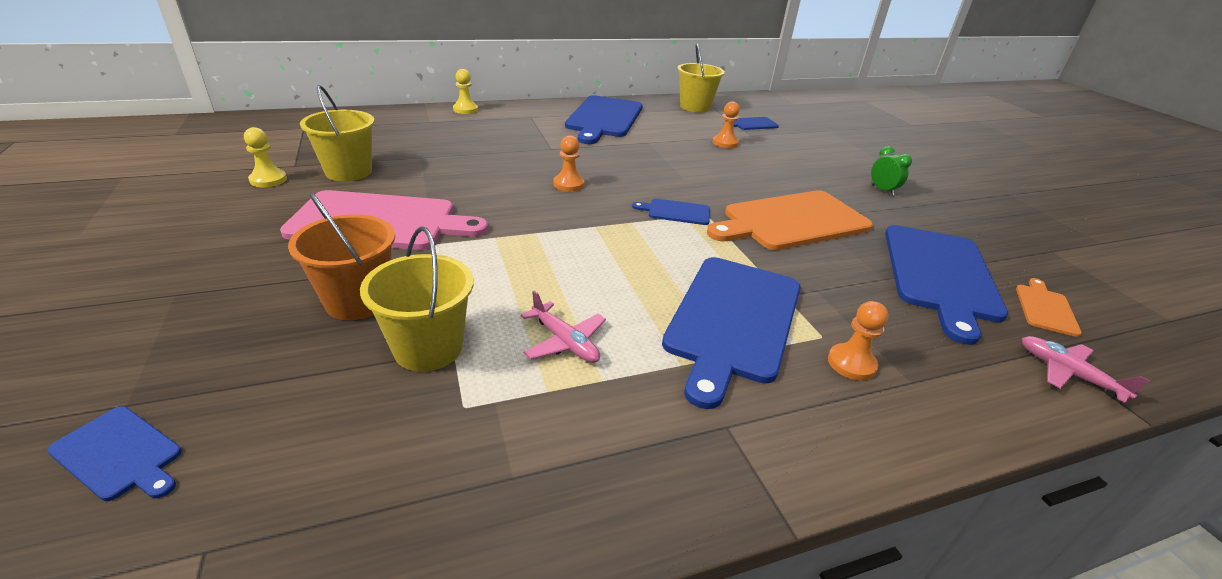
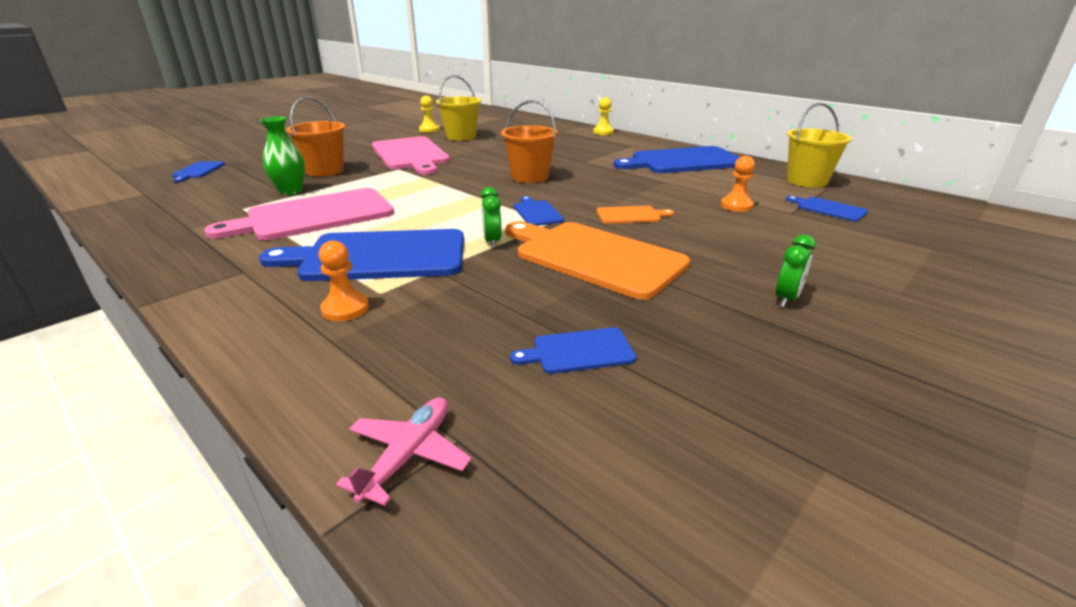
camera: 65 degrees right, 5 degrees down
yellow bucket [360,226,474,372] -> green vase [260,116,305,195]
pink plane [521,291,606,363] -> pink cutting board [204,188,394,240]
orange pawn [553,135,585,191] -> orange bucket [501,100,558,183]
blue cutting board [885,225,1008,345] -> blue cutting board [510,327,636,374], size x0.46
orange cutting board [1016,278,1082,337] -> orange cutting board moved to [597,206,674,224]
none -> green clock [480,187,502,248]

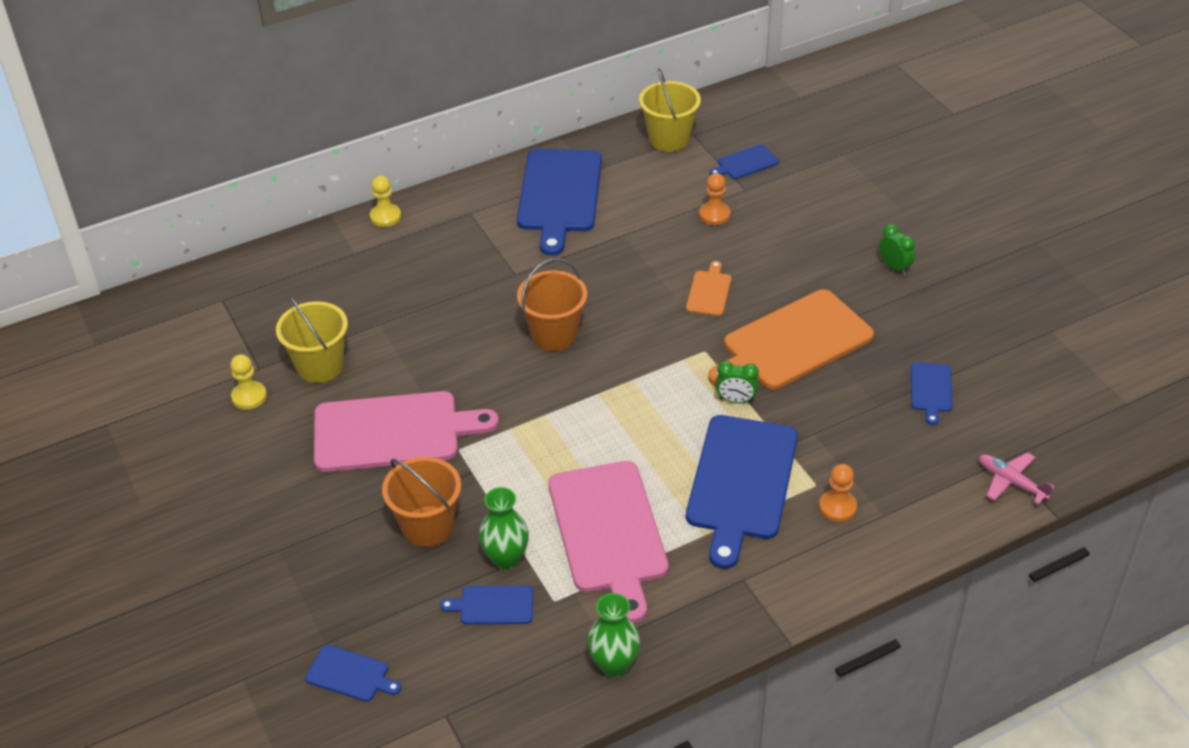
camera: 70 degrees left, 15 degrees up
blue cutting board [514,196,564,226] -> blue cutting board moved to [440,586,533,625]
none -> green vase [587,593,640,677]

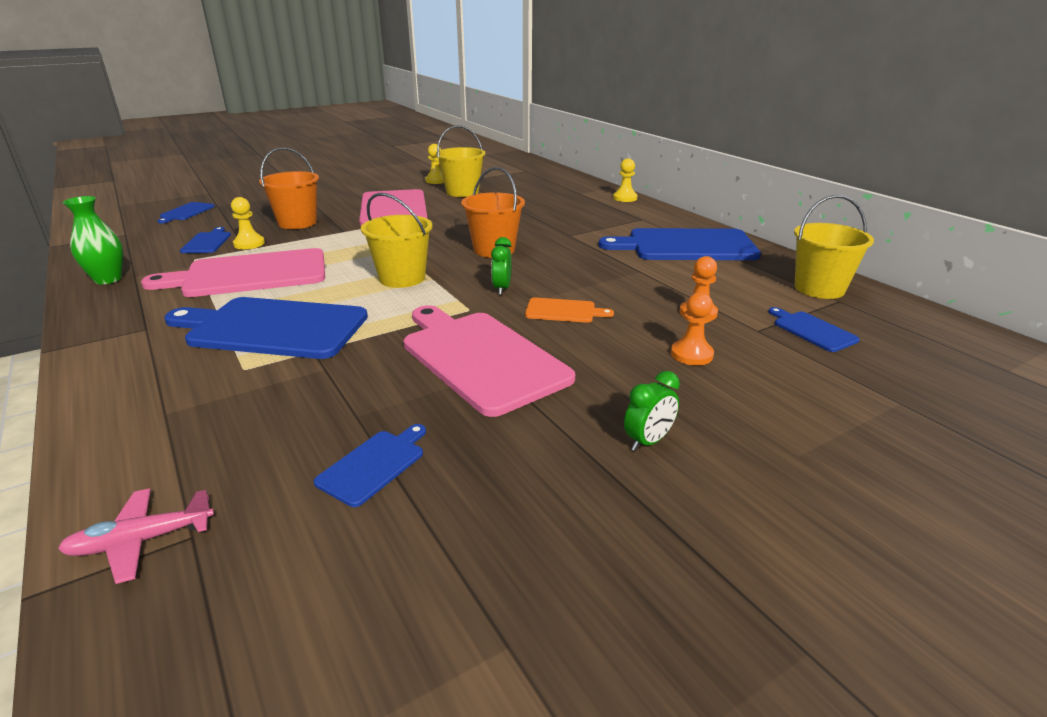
camera: 85 degrees right, 15 degrees down
green vase [479,487,529,570] -> yellow pawn [231,197,265,249]
orange cutting board [708,289,874,389] -> pink cutting board [403,305,575,417]
green clock [716,361,759,403] -> green clock moved to [491,237,512,295]
orange pawn [819,464,857,522] -> orange pawn moved to [671,292,714,365]
blue cutting board [911,362,952,425] -> blue cutting board turned 120 degrees clockwise [314,424,426,507]
pink plane [979,453,1055,505] -> pink plane turned 150 degrees counterclockwise [58,488,214,584]
none -> yellow bucket [361,193,432,288]

